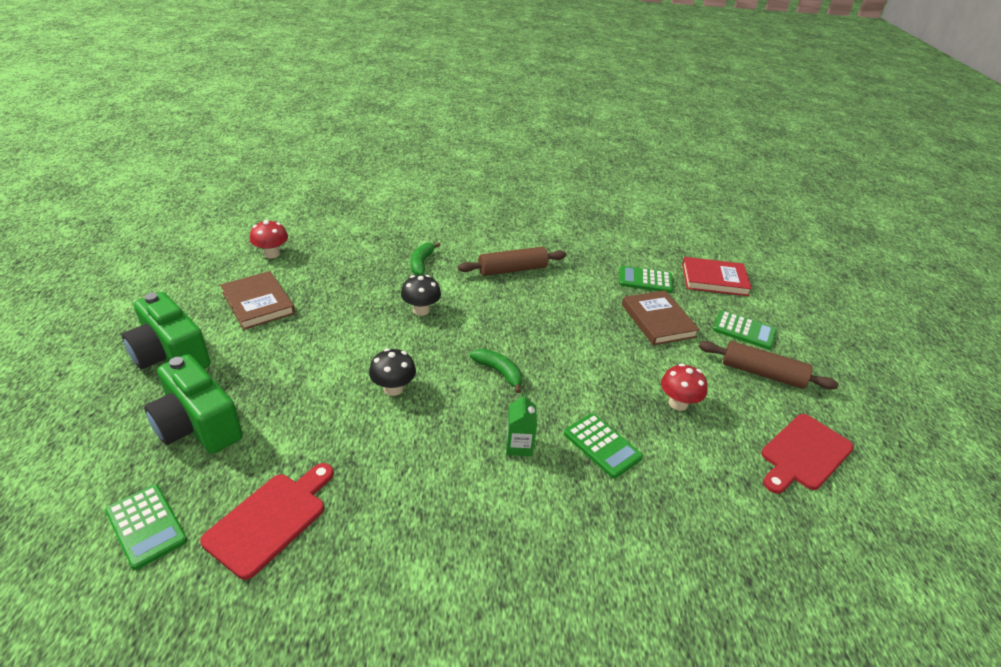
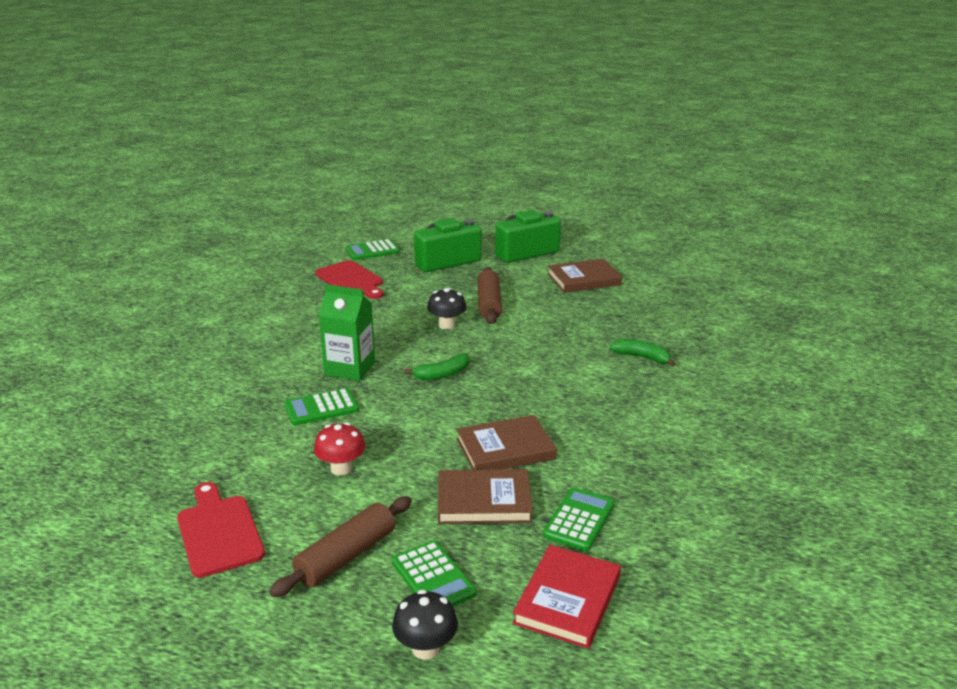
camera: 110 degrees right, 10 degrees down
red mushroom [250,220,288,258] -> none
black mushroom [401,275,441,316] -> black mushroom moved to [392,590,458,660]
brown rolling pin [458,247,567,276] -> brown rolling pin moved to [477,267,502,324]
green carton [506,393,537,456] -> green carton [318,284,375,381], size x1.71
green calculator [713,310,777,349] -> green calculator turned 75 degrees counterclockwise [392,541,476,607]
none -> brown book [457,415,557,470]

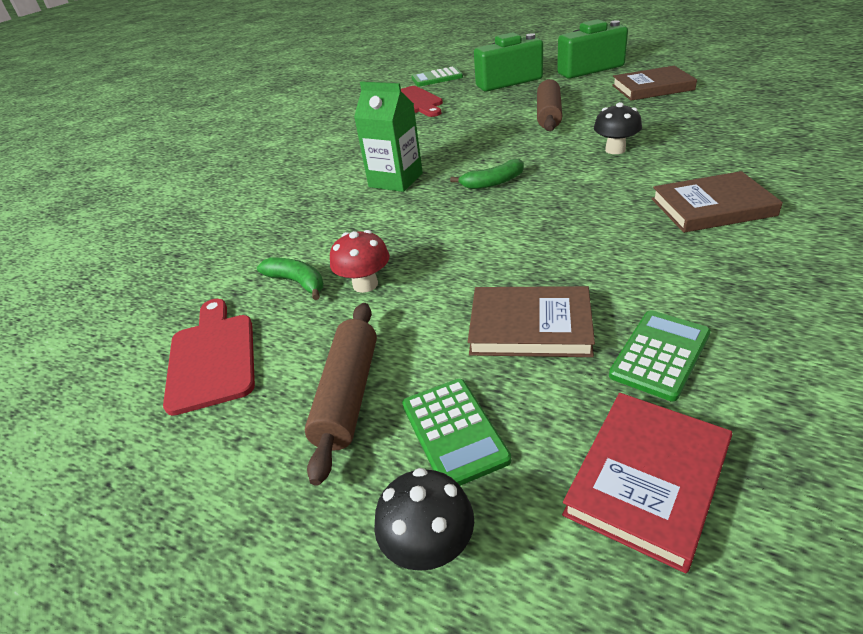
camera: 15 degrees right, 10 degrees up
brown rolling pin [269,496,412,597] -> brown rolling pin turned 45 degrees counterclockwise [304,303,377,486]
green calculator [284,388,359,425] -> none
black mushroom [427,288,467,329] -> black mushroom moved to [594,102,642,154]
brown book [457,415,557,470] -> brown book moved to [652,171,783,233]
green banana [610,339,675,367] -> green banana moved to [257,257,324,300]

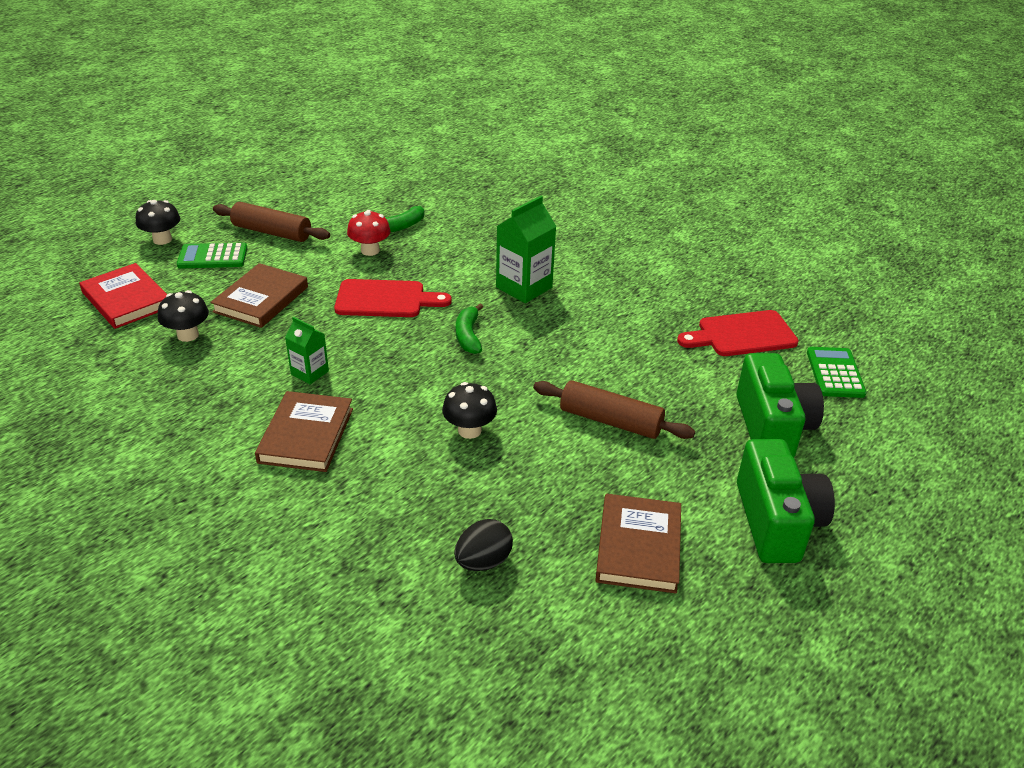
camera: 100 degrees right, 0 degrees up
red cutting board [163,299,255,416] -> red cutting board moved to [334,279,452,317]
green calculator [609,310,711,401] -> black mushroom [158,290,209,342]
none -> green carton [285,317,329,384]
none -> black egg [454,519,513,571]

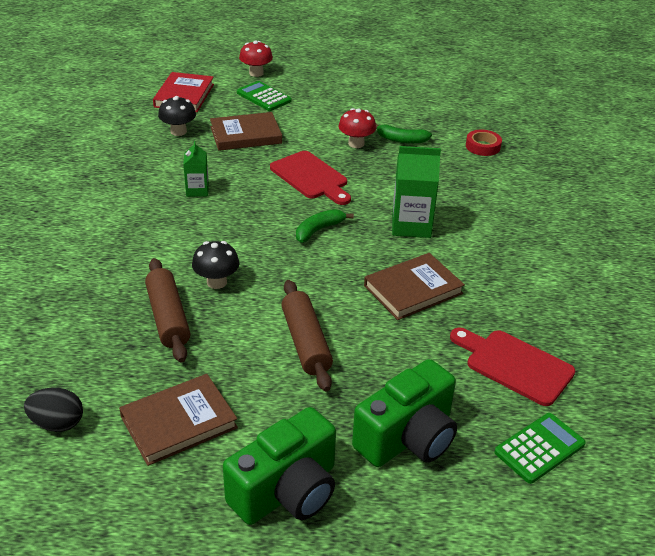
camera: 50 degrees right, 0 degrees up
black mushroom [136,200,180,245] -> red mushroom [239,40,273,77]
brown rolling pin [213,202,330,242] -> brown rolling pin moved to [145,258,190,363]
brown book [255,391,353,472] -> brown book moved to [364,253,465,320]
black egg [454,519,513,571] -> black egg moved to [24,388,83,432]
none -> red tape [466,130,502,156]

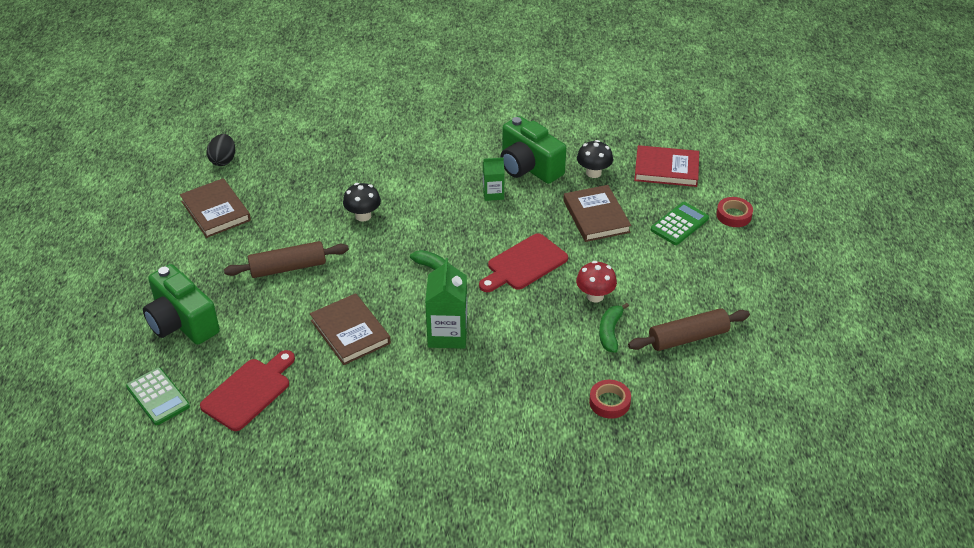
camera: 90 degrees right, 5 degrees up
brown rolling pin [145,258,190,363] -> brown rolling pin moved to [628,308,750,351]
green camera [223,407,336,525] -> green camera moved to [501,116,566,184]
red mushroom [239,40,273,77] -> red tape [716,197,753,227]

